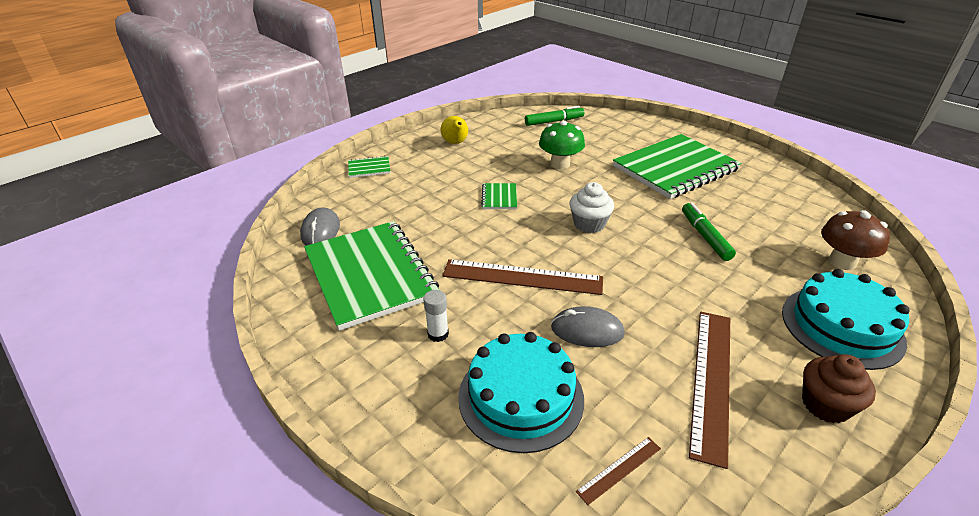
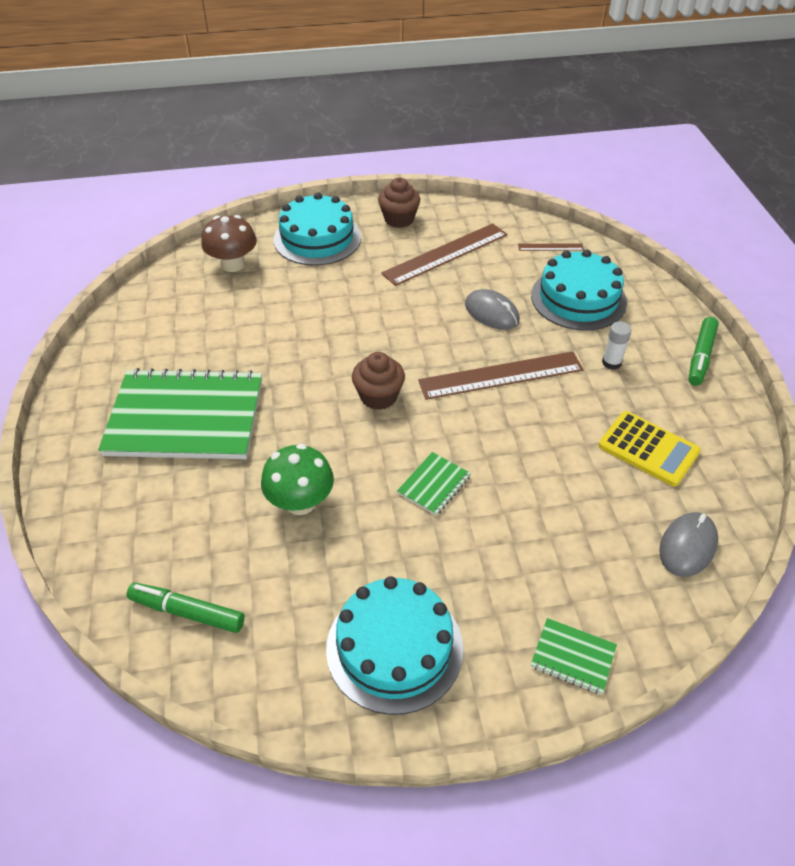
camera: 145 degrees left, 10 degrees up
green notebook [304,221,439,331] -> yellow calculator [598,411,701,486]
yellow pear [441,116,468,144] -> turquoise cake [326,576,463,715]
brown ruler [442,259,603,295] -> brown ruler turned 60 degrees counterclockwise [418,351,584,400]
white cupcake [570,182,614,233] -> brown cupcake [352,352,405,410]
green marker [682,203,736,261] -> green marker moved to [688,317,719,386]

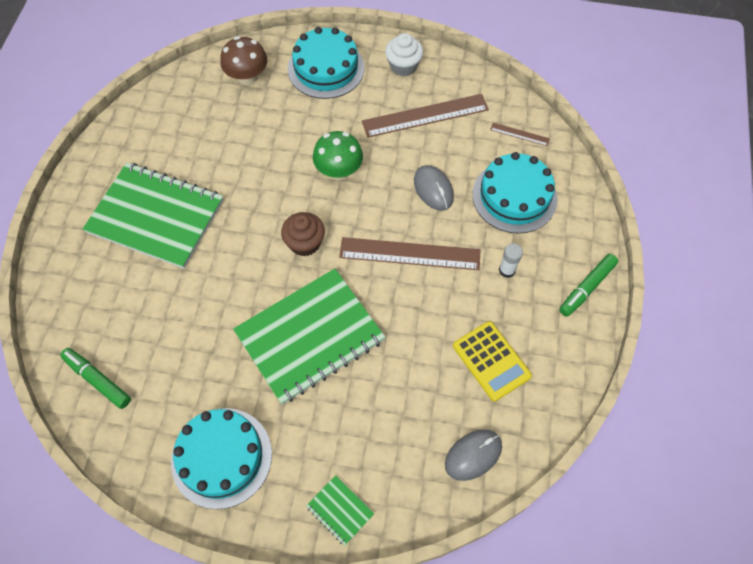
camera: 20 degrees right, 15 degrees up
green mushroom [261,444,334,515] -> green mushroom moved to [313,131,363,180]
brown cupcake [378,177,420,228] -> white cupcake [385,33,423,76]
green notebook [397,452,471,516] -> green notebook [233,268,385,405], size x2.45

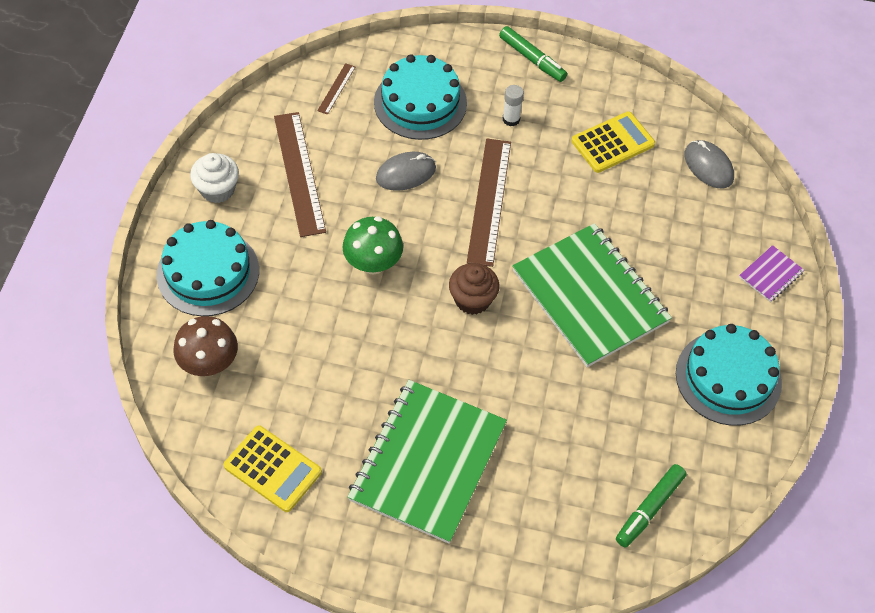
camera: 90 degrees left, 5 degrees down
green notebook [306,475,374,546] -> purple notebook [739,245,804,302]
none -> yellow calculator [224,426,322,512]

